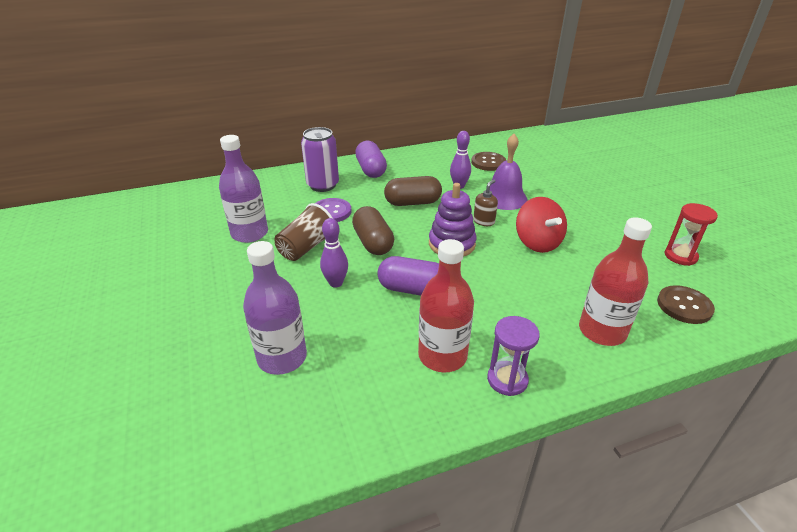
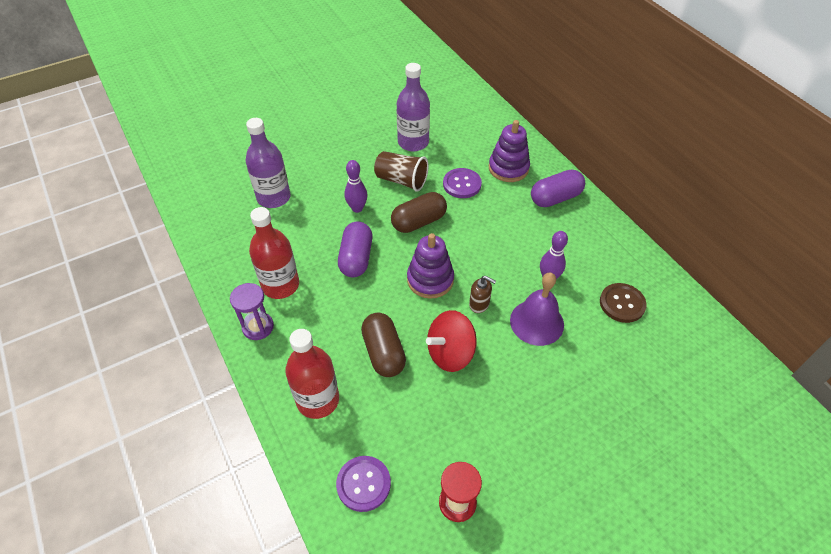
camera: 80 degrees right, 15 degrees up
purple can [301,127,339,192] -> purple stacking toy [489,120,530,182]
brown capsule [384,176,442,206] -> brown capsule moved to [361,313,406,377]
brown button [657,285,715,324] -> purple button [336,456,391,512]

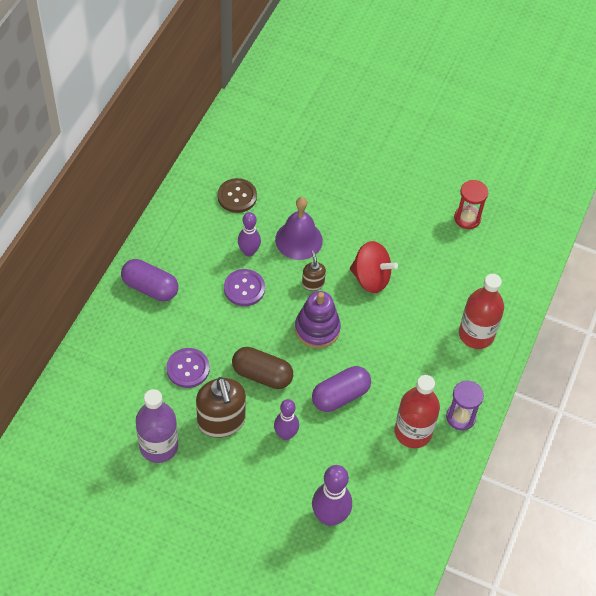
camera: 130 degrees left, 5 degrees up
purple bottle [246,118,291,208] -> purple bowling pin [312,465,352,526]
purple button [336,456,391,512] -> purple button moved to [224,269,265,306]
brown capsule [361,313,406,377] -> none
brown cup [374,151,429,192] -> brown soap dispenser [196,377,246,438]
purple stacking toy [489,120,530,182] -> none

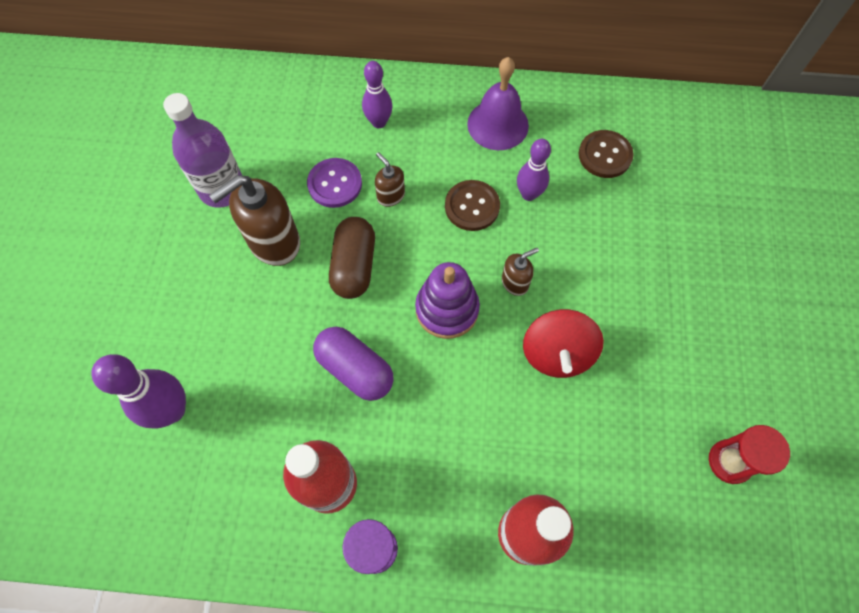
camera: 75 degrees right, 10 degrees up
purple capsule [121,259,178,302] -> none
purple button [224,269,265,306] -> brown button [445,180,500,231]
purple bowling pin [274,399,299,440] -> purple bowling pin moved to [362,61,393,128]
purple bell [275,197,323,260] -> purple bell moved to [467,57,529,150]
none -> brown soap dispenser [375,152,405,207]

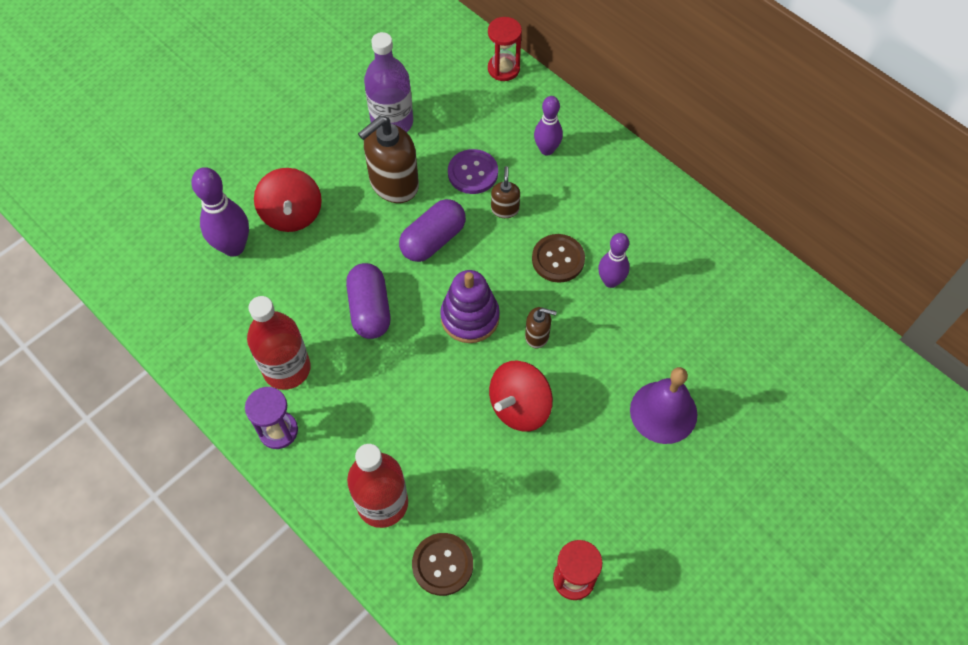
camera: 40 degrees right, 5 degrees down
brown soap dispenser [209,175,300,266] -> brown soap dispenser turned 45 degrees counterclockwise [358,116,419,203]
brown capsule [329,217,375,299] -> purple capsule [399,199,466,262]
purple bell [467,57,529,150] -> purple bell moved to [630,367,697,444]
brown button [579,130,634,178] -> brown button moved to [412,533,473,596]
none -> red spinning top [254,168,322,232]
none -> red hourglass [488,17,522,81]

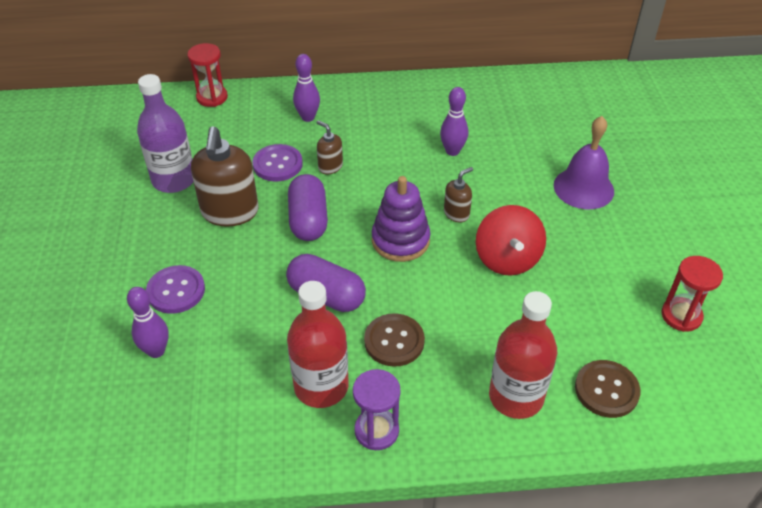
camera: 50 degrees left, 15 degrees down
purple bowling pin [191,167,249,257] -> purple bowling pin [127,287,169,358], size x0.65
red spinning top [254,168,322,232] -> purple button [146,265,205,314]
brown button [532,234,585,283] -> brown button moved to [364,313,425,367]

